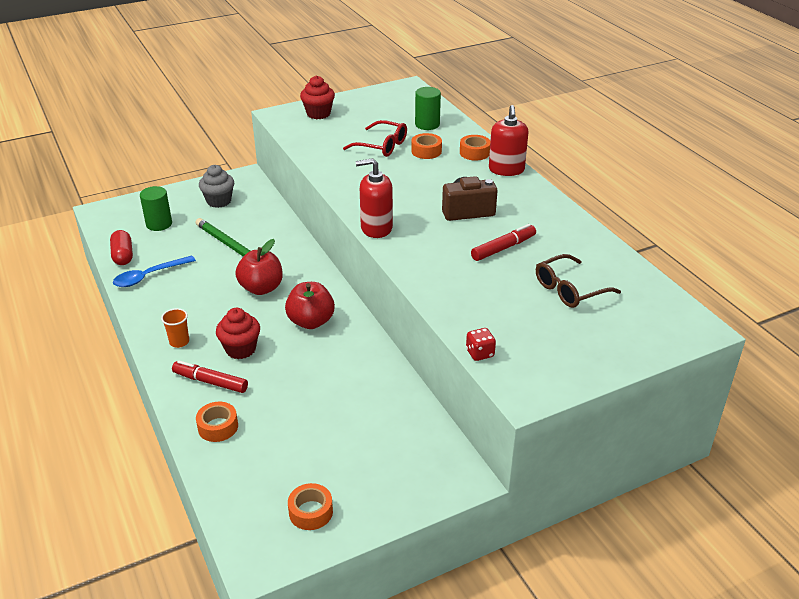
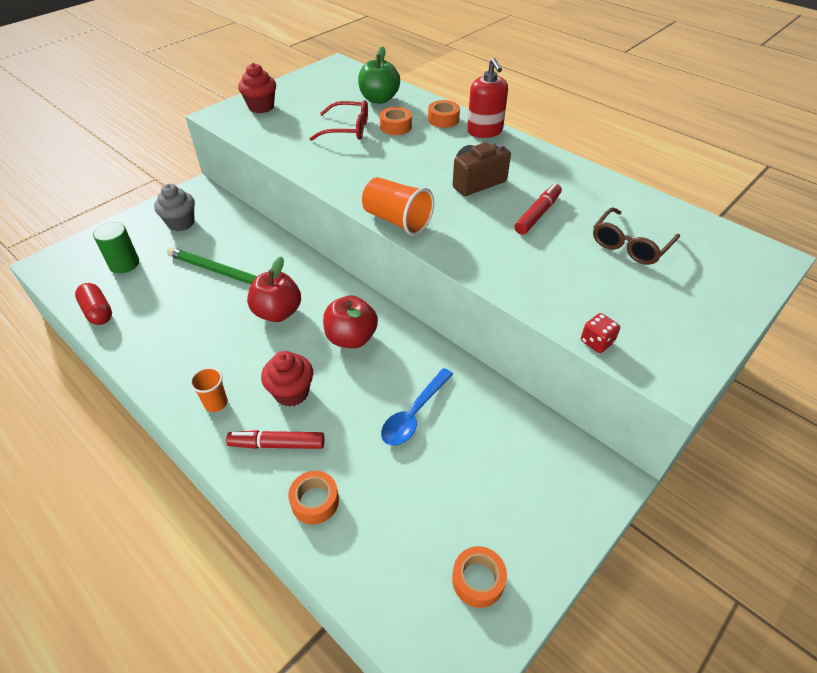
camera: 20 degrees left, 10 degrees up
blue spoon [113,256,196,287] -> blue spoon moved to [381,368,453,445]
red soap dispenser [356,158,393,238] -> orange cup [362,177,434,236]
green cylinder [415,87,441,130] -> green apple [358,46,400,104]

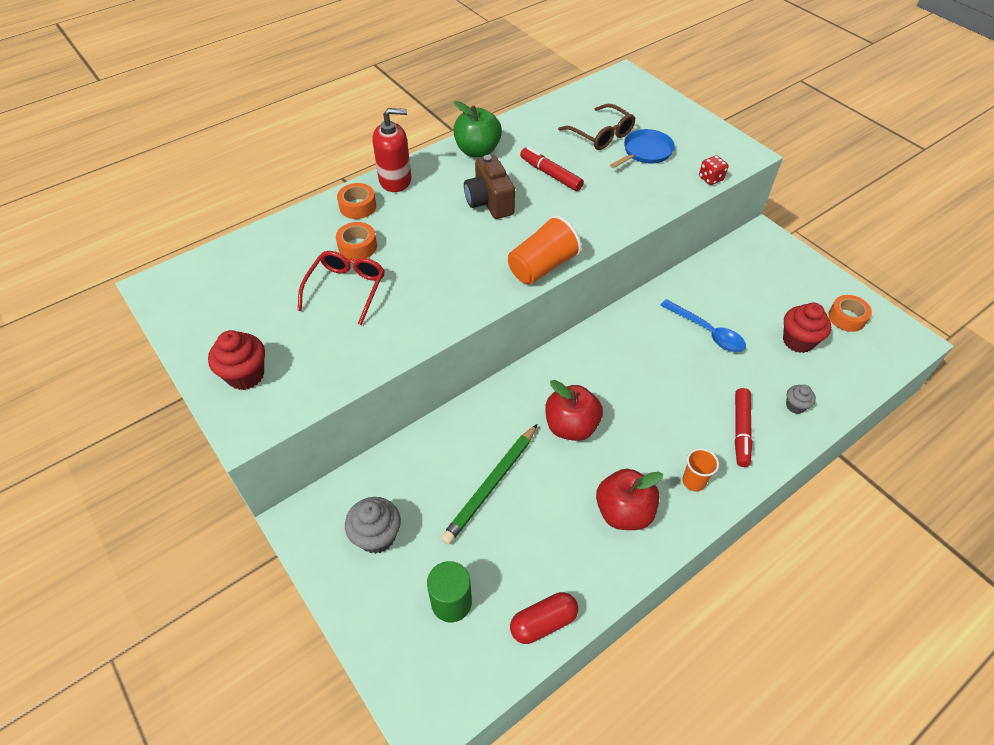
camera: 80 degrees left, 5 degrees up
red cupcake [261,351,313,406] -> red cupcake moved to [783,303,831,353]
orange tape [288,471,339,524] -> grey cupcake [786,385,816,414]
red apple [323,296,378,349] -> red apple moved to [596,469,663,530]
green apple [358,46,400,104] -> green apple moved to [453,101,502,157]
none -> blue pan [610,129,675,168]

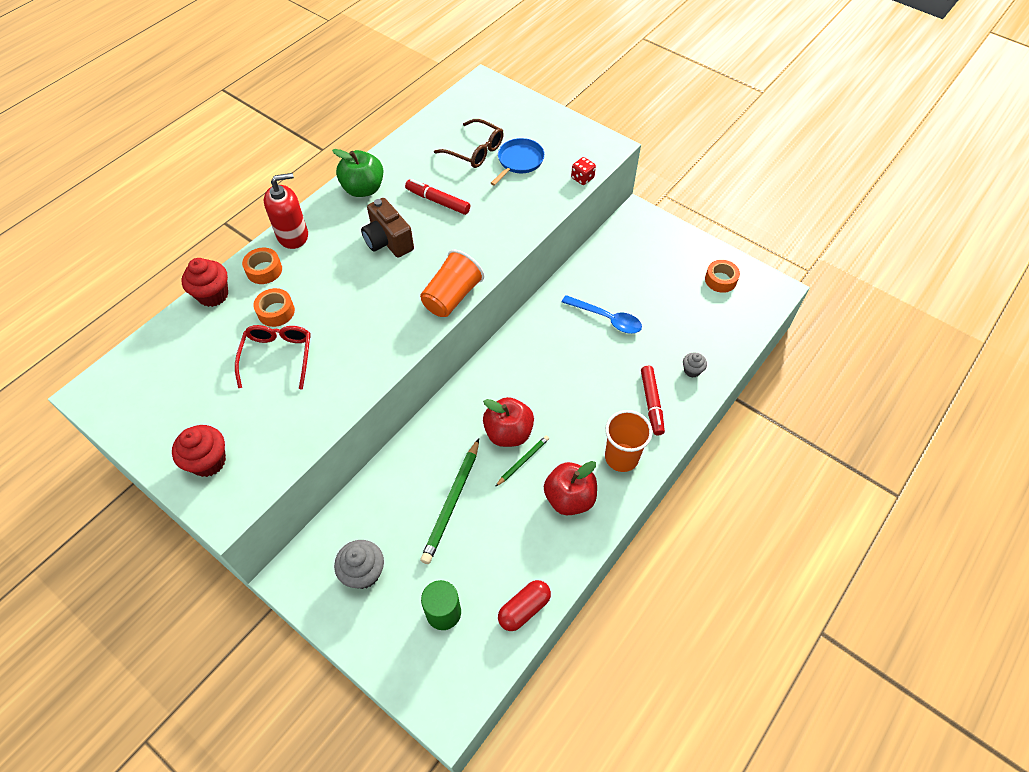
camera: 15 degrees left, 5 degrees up
orange cup [682,448,719,491] -> orange cup [605,410,653,472], size x1.68
red cupcake [783,303,831,353] -> red cupcake moved to [181,258,228,307]
none -> green pencil [495,435,549,487]

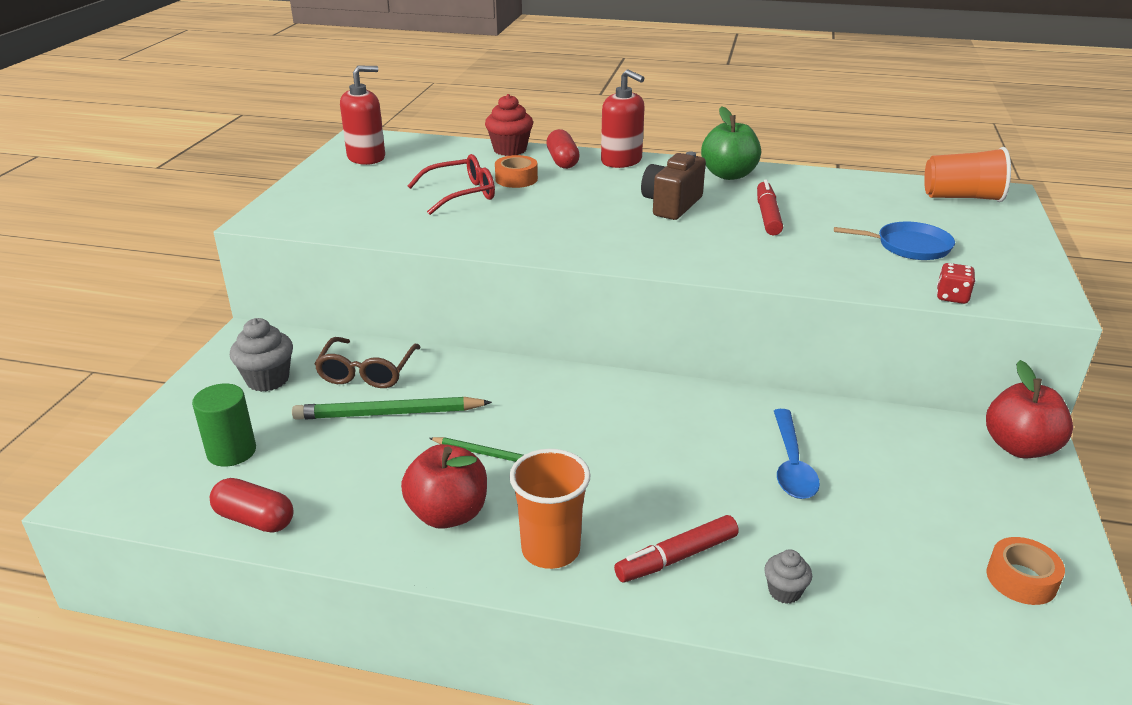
camera: 65 degrees right, 25 degrees down
red cupcake [172,425,226,477] -> none
orange tape [242,248,282,284] -> red capsule [546,129,580,169]
orange cup [420,250,484,317] -> orange cup moved to [924,147,1011,202]
brown glasses [434,119,504,168] -> brown glasses moved to [314,337,421,388]
red apple [483,397,534,447] -> red apple moved to [986,360,1073,458]
none -> red soap dispenser [340,65,385,165]

